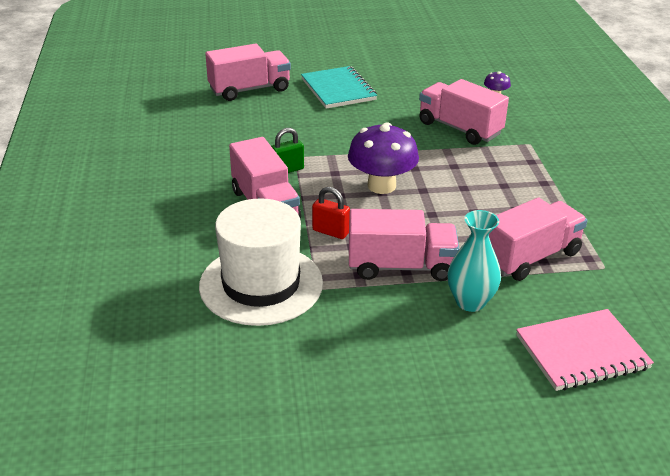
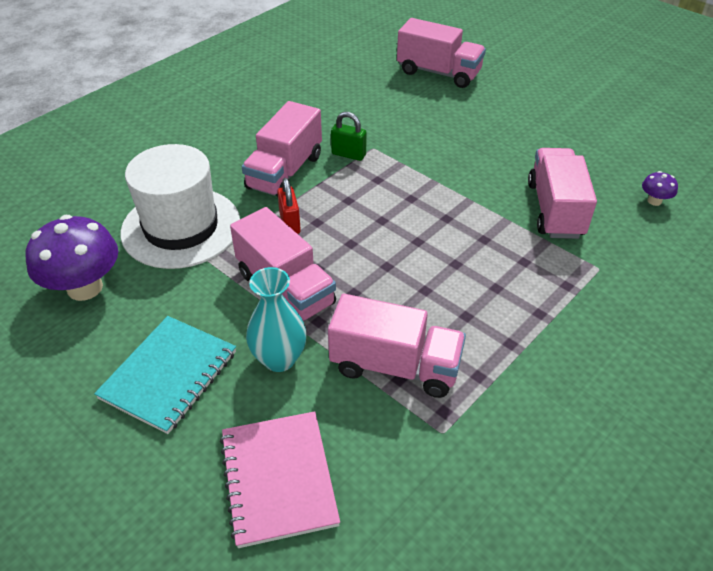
camera: 50 degrees right, 10 degrees up
turquoise notebook [301,66,377,109] -> turquoise notebook moved to [94,316,236,434]
purple mushroom [348,122,419,194] -> purple mushroom moved to [26,215,118,301]
pink notebook [516,309,654,391] -> pink notebook turned 45 degrees clockwise [220,411,340,548]

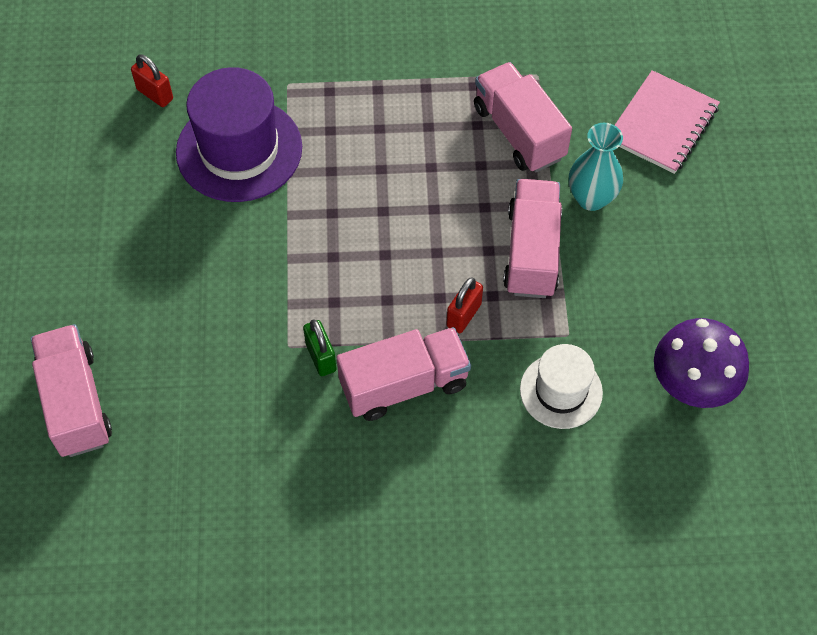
camera: 135 degrees left, 15 degrees up
turquoise notebook [94,316,236,434] -> none
white hat [121,144,240,269] -> white hat [520,344,603,429], size x0.59
pink truck [528,148,597,239] -> purple hat [176,67,302,202]
purple mushroom [642,171,678,206] -> red padlock [131,54,173,107]

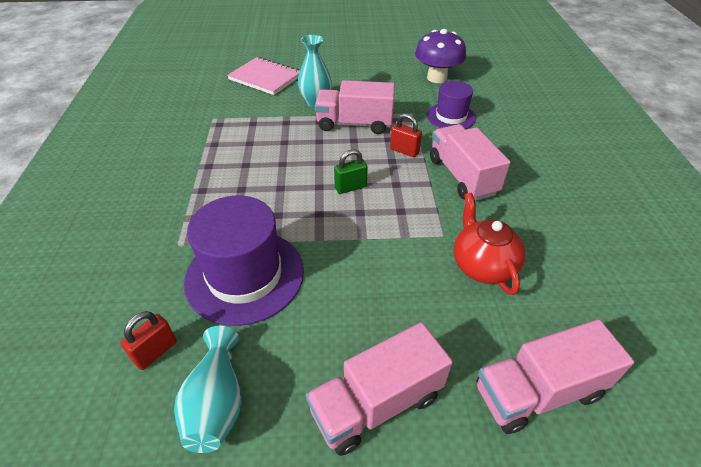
camera: 90 degrees left, 15 degrees down
green padlock [303,319,337,376] -> green padlock moved to [334,149,368,194]
pink truck [474,62,572,173] -> pink truck moved to [306,322,453,456]
white hat [520,344,603,429] -> purple hat [427,81,476,129]
none -> turquoise vase [174,326,242,453]
none -> red teapot [454,193,525,295]

